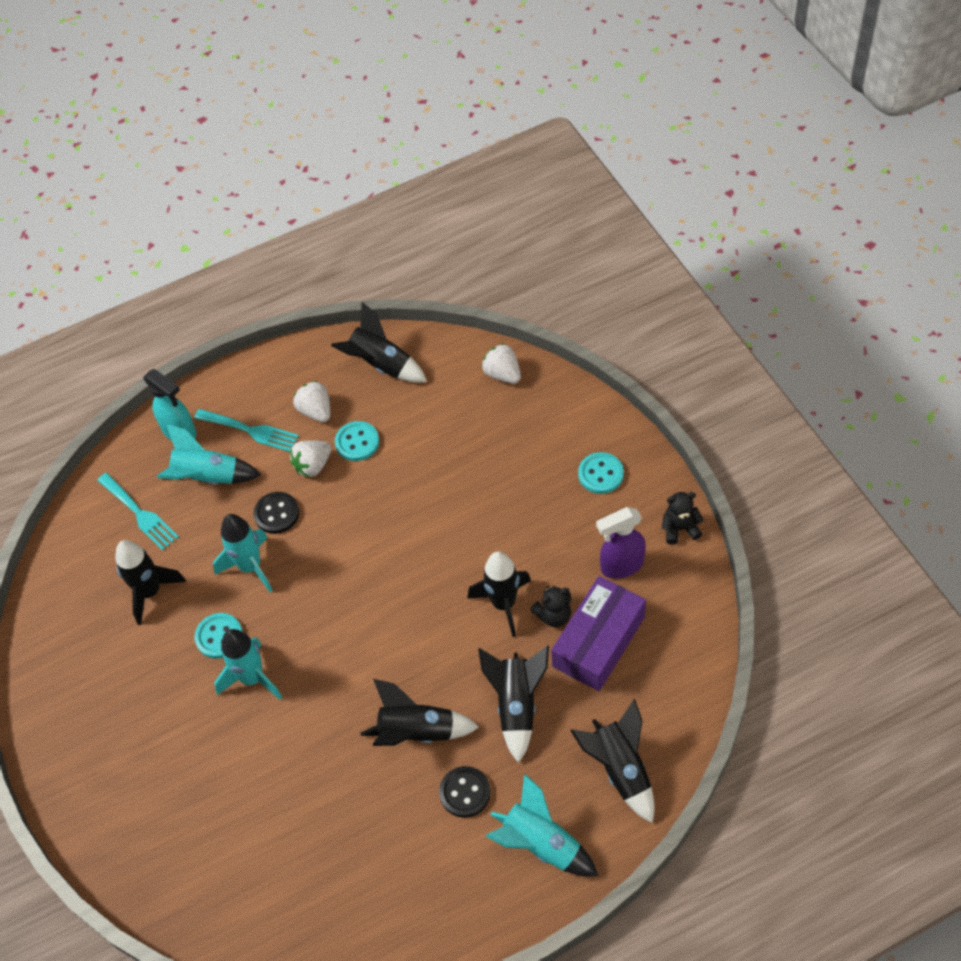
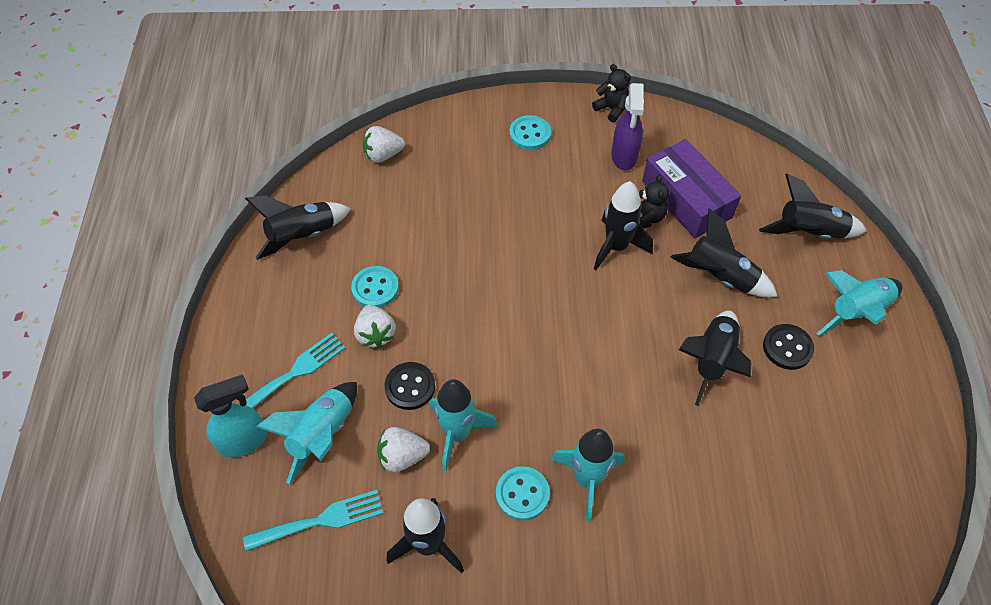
camera: 70 degrees left, 0 degrees up
white strawberry [293,381,330,422] -> white strawberry moved to [377,427,430,473]
black teddy bear [662,492,704,545] -> black teddy bear turned 120 degrees clockwise [592,64,631,122]

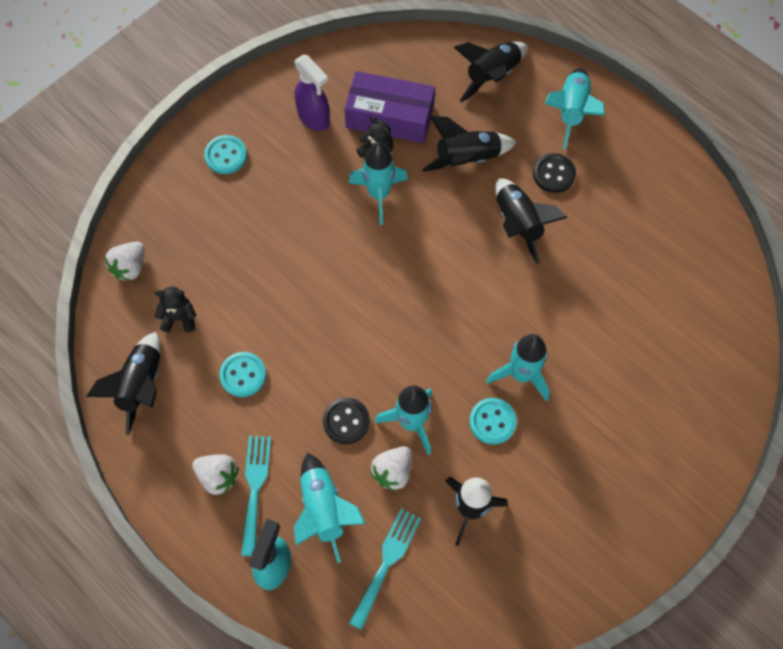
camera: 45 degrees left, 10 degrees up
white strawberry [354,305,395,348] -> white strawberry moved to [192,454,239,495]
black teddy bear [592,64,631,122] -> black teddy bear moved to [155,287,196,332]
black rocket [594,181,653,270] -> turquoise rocket [349,142,408,225]

